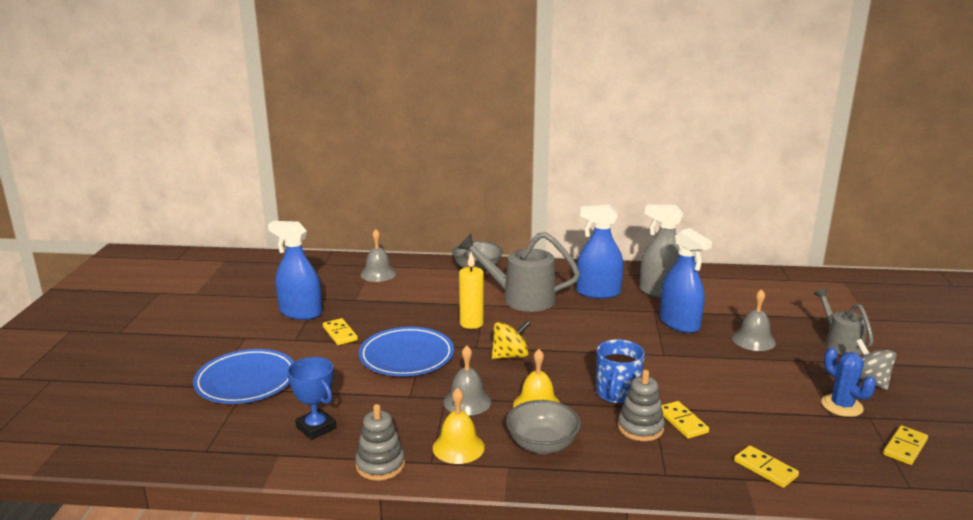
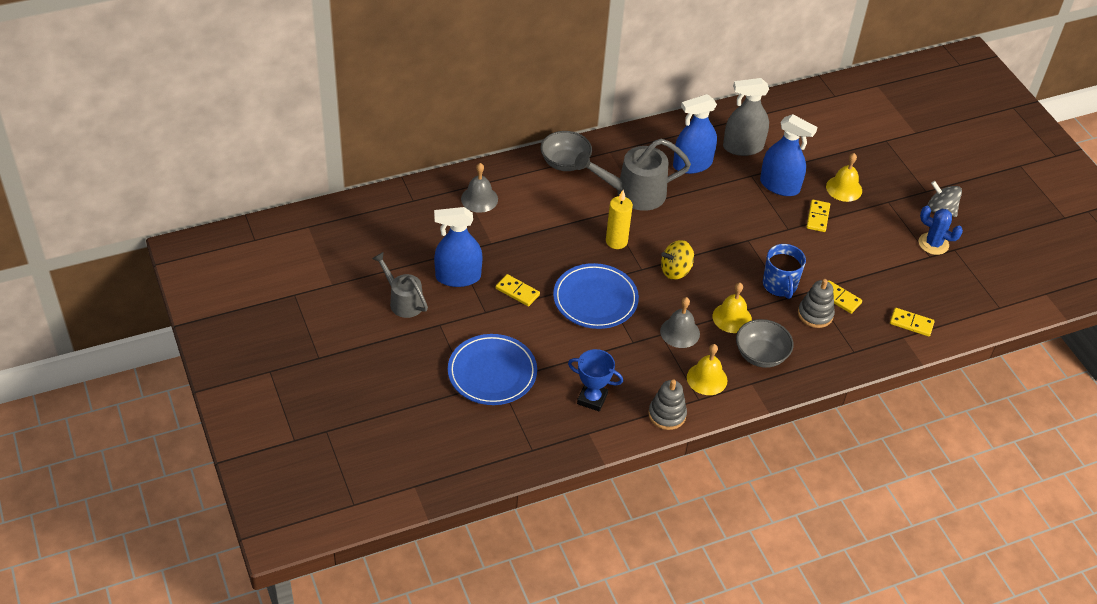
camera: 30 degrees left, 25 degrees up
yellow spinning top [492,321,531,359] -> yellow spinning top turned 150 degrees counterclockwise [661,240,694,280]
grey bell [732,289,776,351] -> yellow bell [826,153,862,202]
grey watering can [814,288,874,355] -> grey watering can moved to [372,252,428,318]
yellow domino [883,425,928,465] -> yellow domino moved to [806,200,830,232]

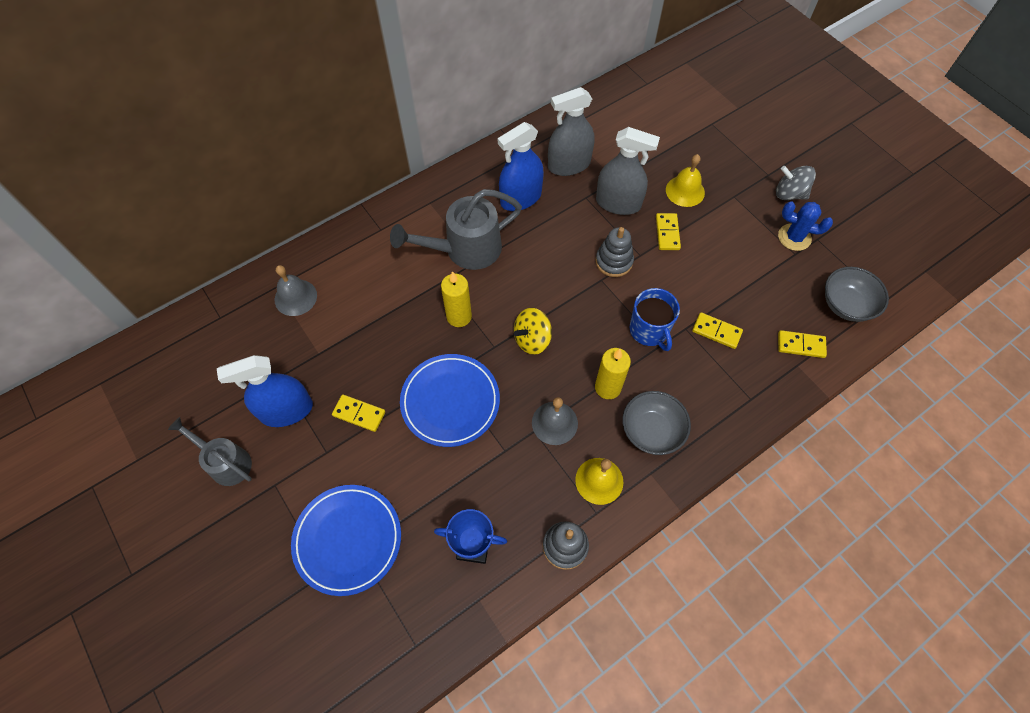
camera: 10 degrees left, 15 degrees up
grey bowl [541,131,592,171] -> grey bowl moved to [825,267,889,322]
yellow bell [713,283,752,333] -> yellow candle [595,348,631,399]
blue spray bottle [760,114,817,196] -> grey spray bottle [596,127,660,215]
grey stacking toy [798,279,835,328] -> grey stacking toy moved to [596,227,634,277]

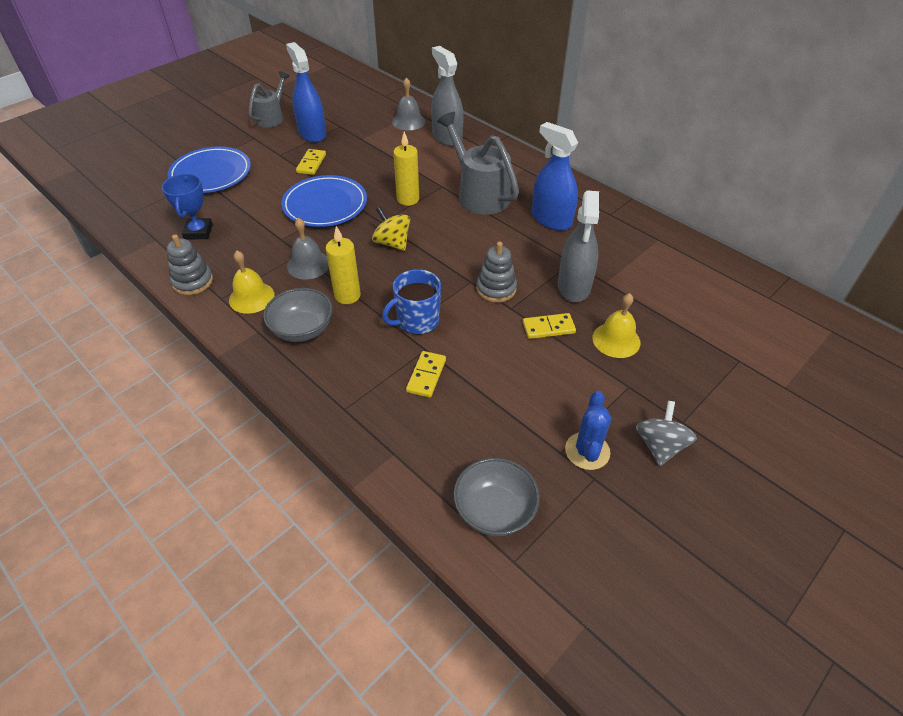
camera: 80 degrees right, 15 degrees down
grey spray bottle [548,87,595,176] -> grey spray bottle moved to [431,46,464,146]
yellow domino [778,330,827,358] -> none

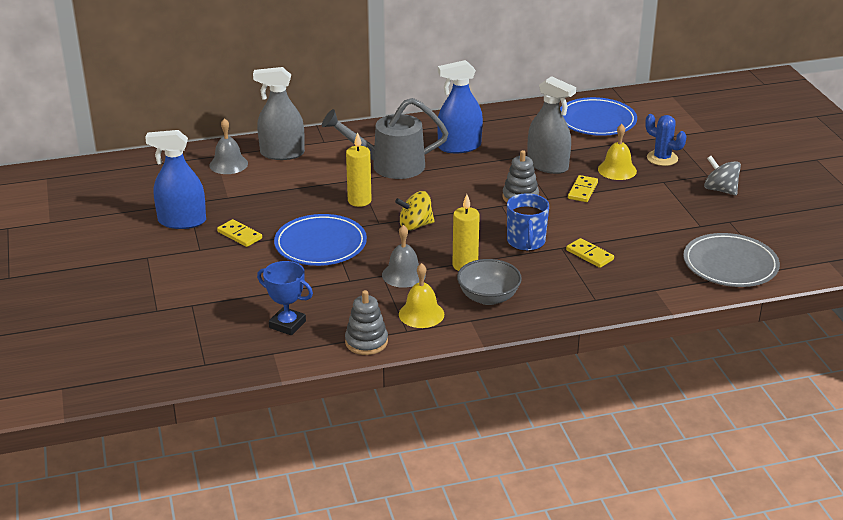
camera: 60 degrees left, 15 degrees down
blue plate [168,146,251,193] -> blue plate moved to [560,97,637,136]
grey watering can [249,71,290,128] -> none
grey bowl [453,458,540,536] -> grey plate [683,233,780,287]
blue cactus [565,391,611,470] -> blue cactus moved to [645,114,686,166]

